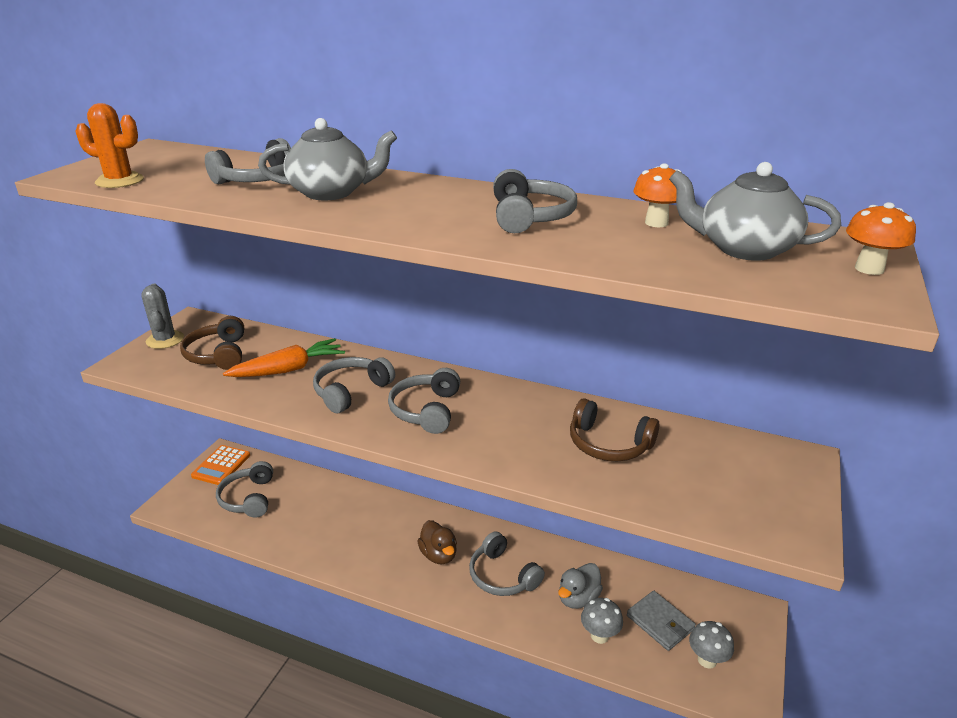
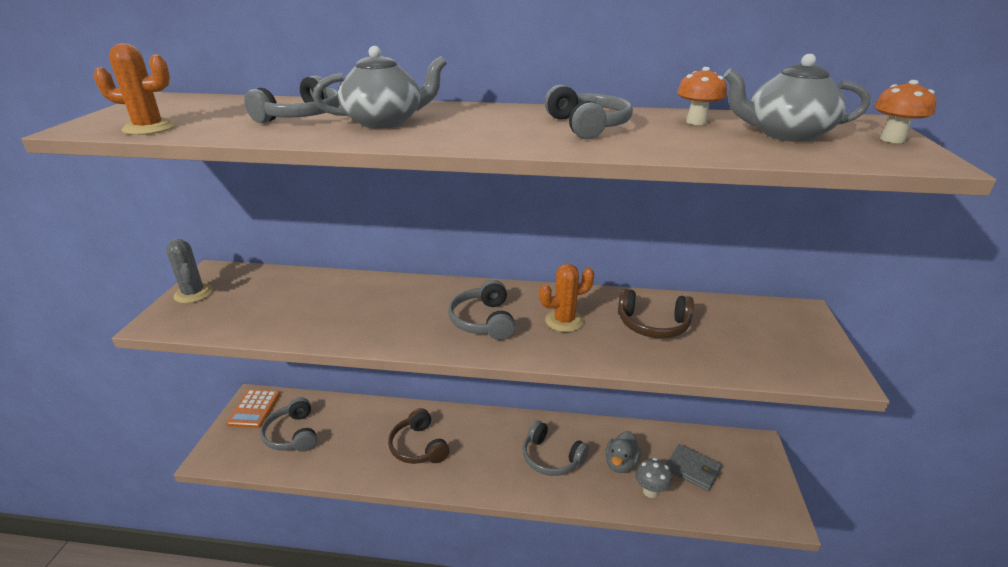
camera: 15 degrees left, 0 degrees up
brown headphones [180,316,244,370] -> brown headphones moved to [388,408,450,464]
orange carrot [223,338,345,377] -> none
grey headphones [313,357,395,413] -> none
brown duck [417,520,457,565] -> none
grey mushroom [689,621,734,669] -> none
none -> orange cactus [539,264,595,332]

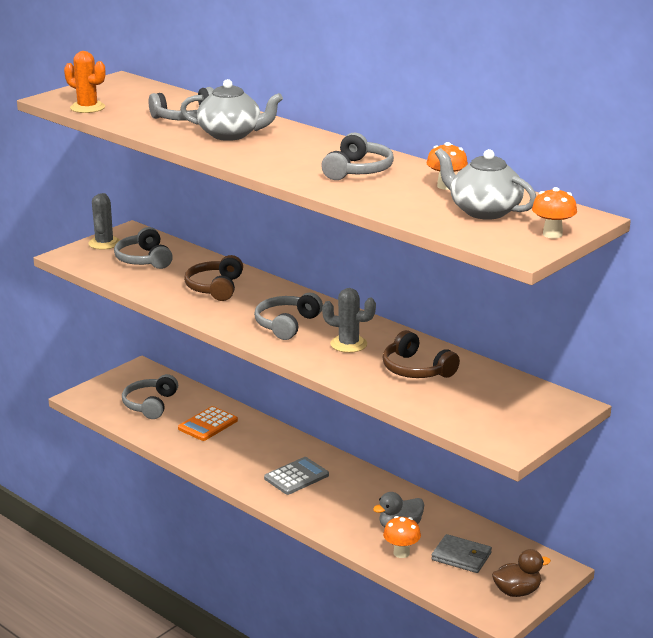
camera: 35 degrees right, 5 degrees down
orange calculator [226,390,280,428] -> orange calculator moved to [178,406,238,441]
brown headphones [388,408,450,464] -> brown headphones moved to [184,255,243,301]
grey headphones [522,420,589,476] -> grey headphones moved to [114,227,173,269]
orange cactus [539,264,595,332] -> grey cactus [322,288,376,353]
grey mushroom [635,458,672,498] -> orange mushroom [383,516,421,558]
grey wallet [666,444,722,491] -> grey wallet turned 45 degrees counterclockwise [431,534,492,573]
none -> grey calculator [264,457,329,495]
none -> brown duck [492,549,551,597]

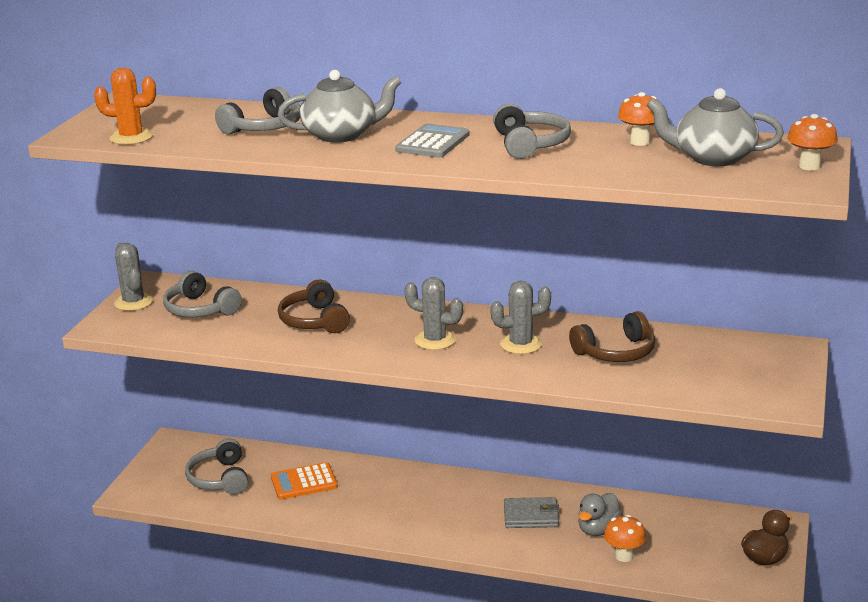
camera: 25 degrees left, 0 degrees up
orange calculator [178,406,238,441] -> orange calculator turned 60 degrees clockwise [271,462,338,500]
grey headphones [254,293,323,340] -> grey cactus [404,277,463,350]
grey calculator [264,457,329,495] -> grey calculator moved to [395,124,470,158]
brown headphones [383,330,460,378] -> brown headphones turned 45 degrees counterclockwise [569,311,655,362]
grey wallet [431,534,492,573] -> grey wallet moved to [504,497,559,528]

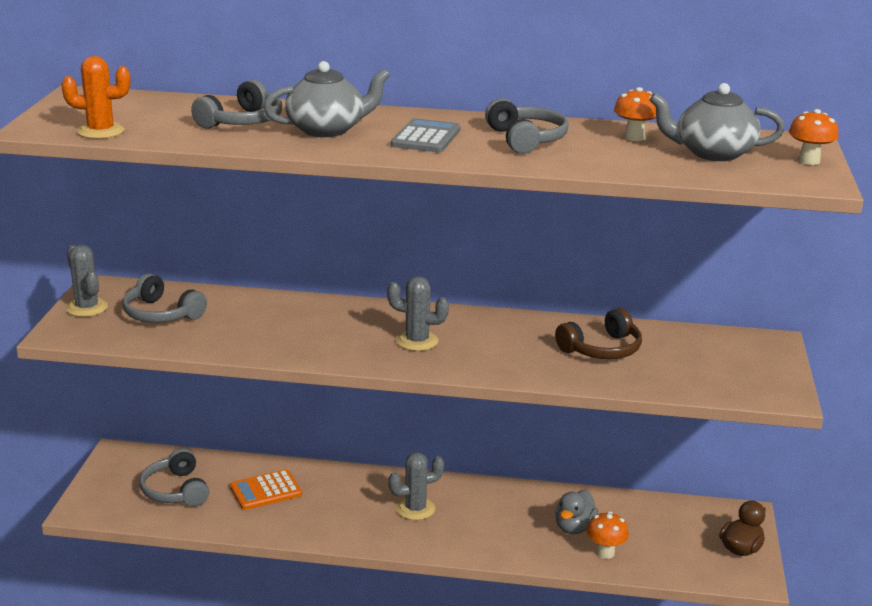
camera: 10 degrees left, 0 degrees up
brown headphones [278,280,350,333] -> none
grey cactus [490,281,551,354] -> grey cactus moved to [388,453,444,520]
grey wallet [504,497,559,528] -> none

